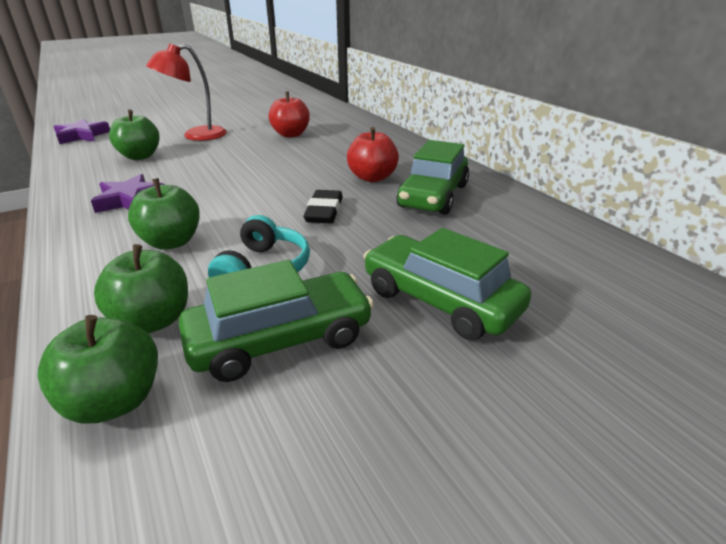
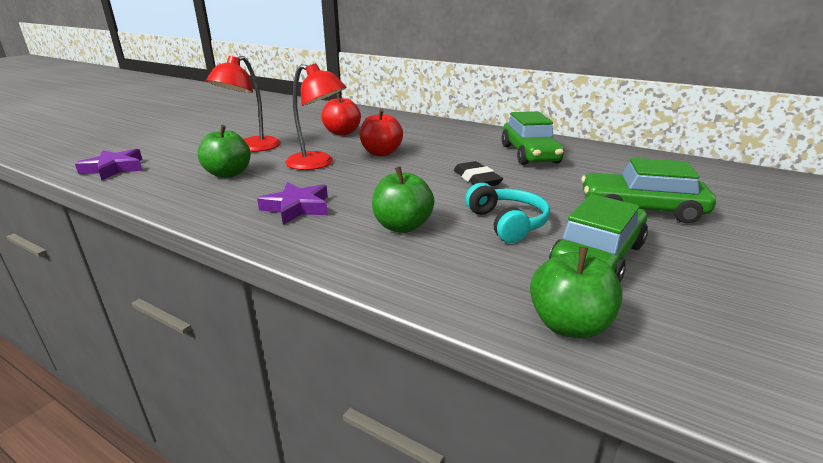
camera: 30 degrees left, 5 degrees down
green apple [94,244,188,333] -> none
red apple [347,127,399,182] -> red apple moved to [359,109,403,156]
none -> red lamp [285,63,346,170]

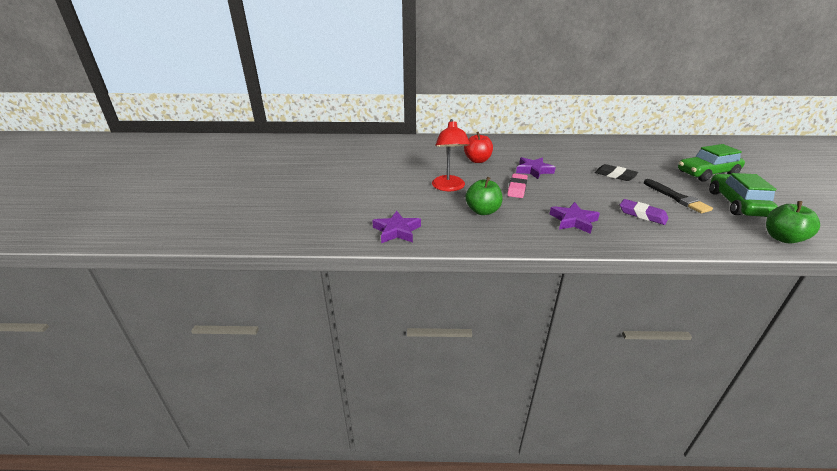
camera: 30 degrees left, 5 degrees up
red lamp [285,63,346,170] -> pink eraser [507,173,528,198]
red apple [359,109,403,156] -> purple star [516,157,556,179]
green apple [372,166,434,233] -> purple eraser [620,199,669,225]
turquoise headphones [465,183,550,243] -> black brush [644,179,713,213]
green car [501,111,564,165] -> none

